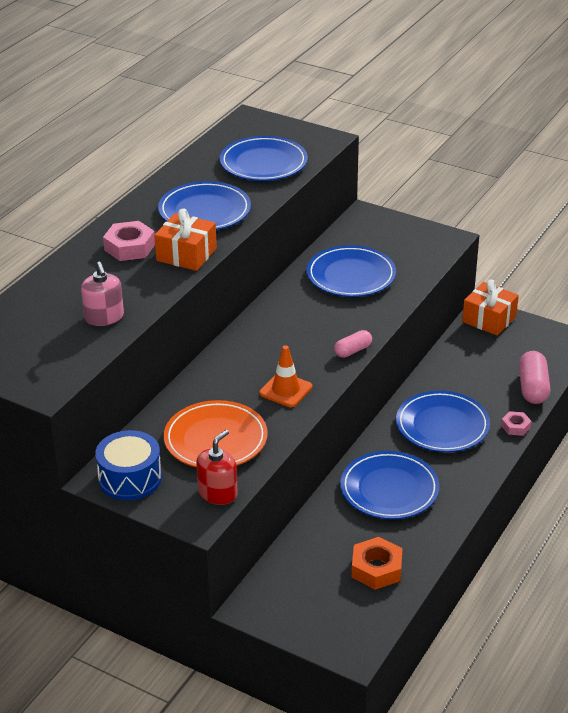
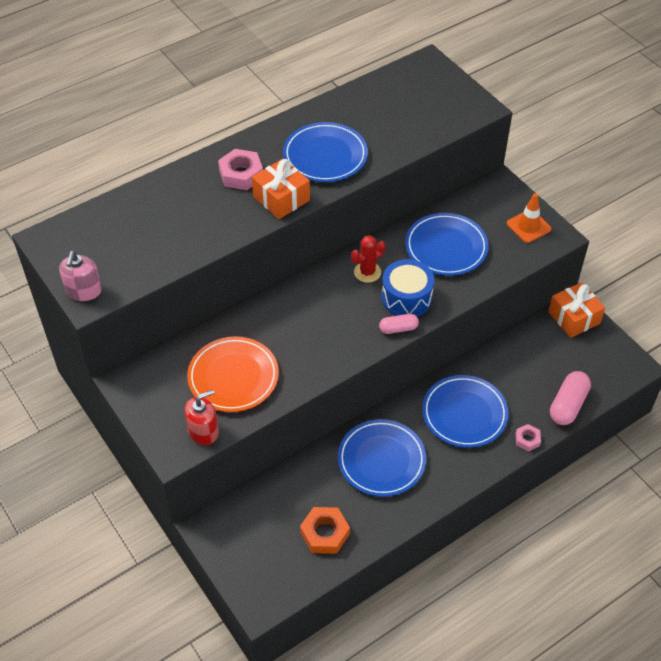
camera: 25 degrees right, 15 degrees up
pink soap dispenser [81,262,124,326] -> pink soap dispenser moved to [59,251,102,301]
blue drum [95,430,162,501] -> blue drum moved to [382,259,434,316]
blue plate [220,136,308,181] -> none
orange traffic cone [259,345,312,407] -> orange traffic cone moved to [507,193,552,243]
none -> red cactus [351,235,386,283]

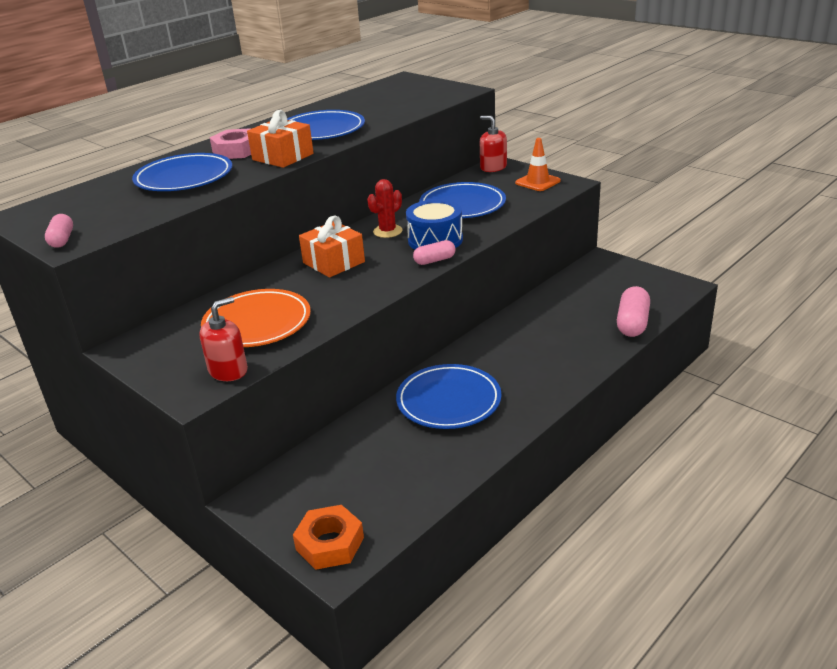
camera: 10 degrees left, 20 degrees down
pink soap dispenser [59,251,102,301] -> pink capsule [45,214,73,248]
orange nut [300,507,350,554] -> orange nut moved to [293,505,364,570]
blue plate [422,375,509,448] -> blue plate moved to [132,153,232,191]
pink nut [515,424,541,452] -> none
orange gift [548,282,605,338] -> orange gift moved to [299,215,365,278]
none -> red soap dispenser [480,116,507,172]

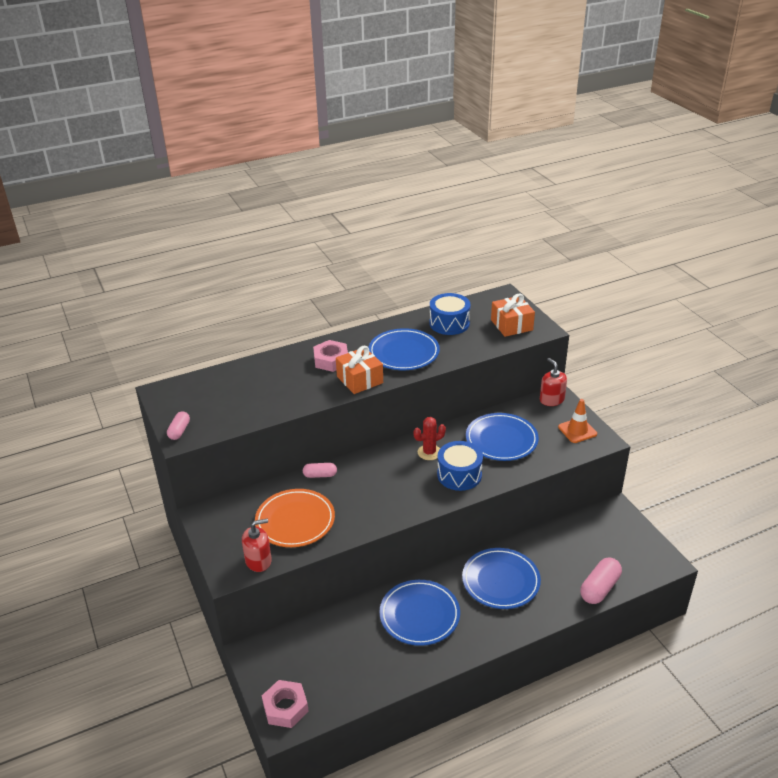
camera: 20 degrees right, 5 degrees up
blue plate [132,153,232,191] -> blue plate moved to [462,548,541,609]
orange nut [293,505,364,570] -> pink nut [262,680,309,728]
orange gift [299,215,365,278] -> orange gift moved to [491,294,535,337]
pink capsule [413,240,455,265] -> pink capsule moved to [303,463,337,478]
none -> blue drum [429,293,470,335]

